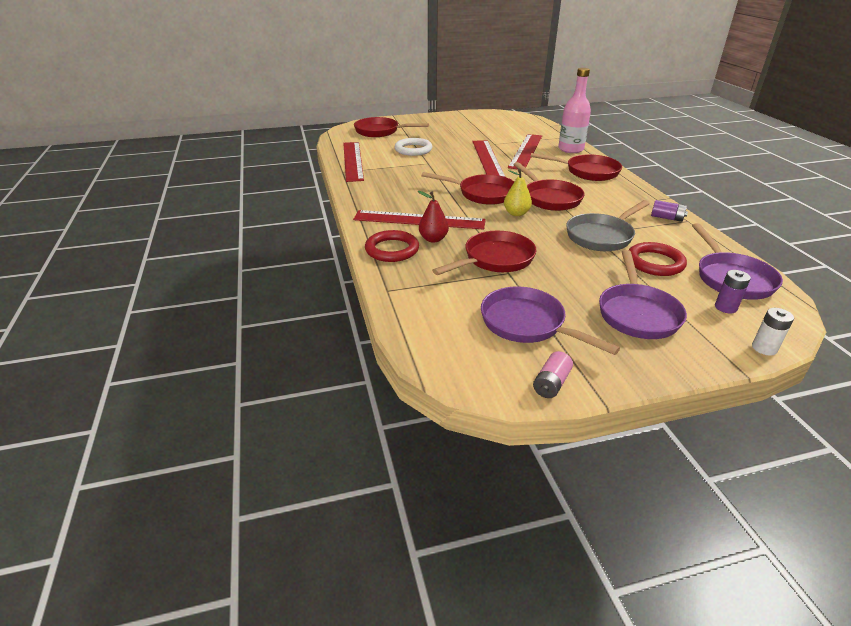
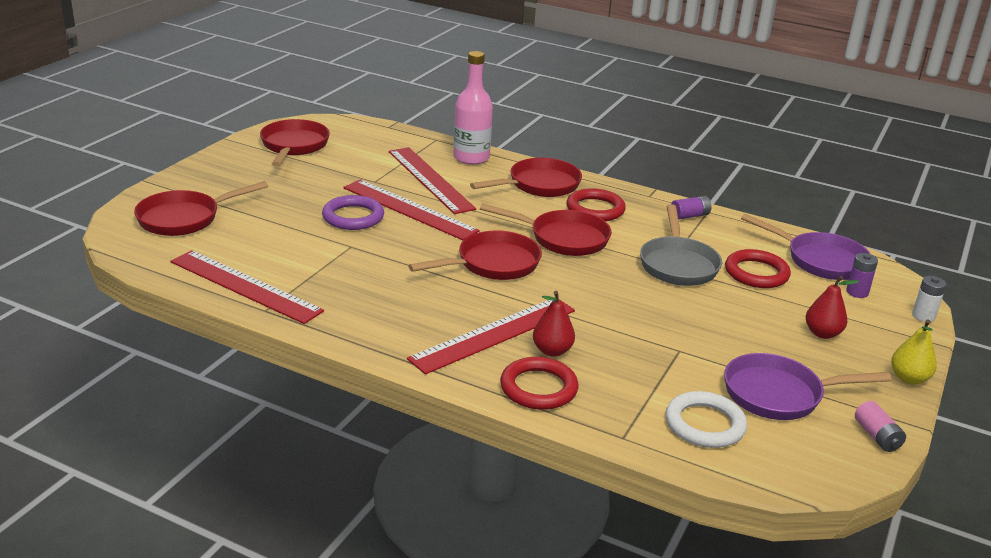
camera: 50 degrees left, 5 degrees down
white ring [395,138,433,156] -> white ring moved to [666,391,747,448]
red pan [432,231,537,275] -> red pan moved to [260,119,330,167]
yellow pear [504,169,532,216] -> yellow pear moved to [891,320,937,384]
purple pan [599,250,687,339] -> red pear [806,276,859,339]
none -> purple ring [322,195,384,230]
none -> red ring [567,188,626,221]

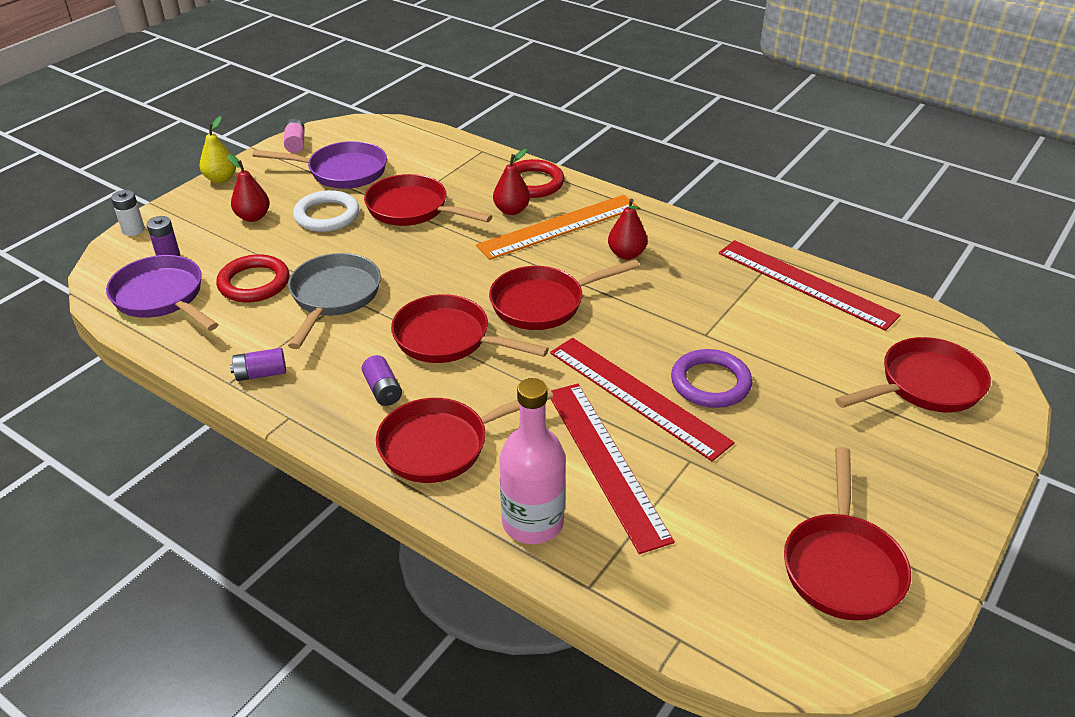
camera: 170 degrees left, 10 degrees up
red ruler [407,297,575,374] -> orange ruler [476,195,639,260]
red ring [567,188,626,221] -> purple battery [361,355,402,406]
white ring [666,391,747,448] -> white ring moved to [293,190,359,232]
none -> red pan [364,174,492,226]
none -> red pear [608,199,647,260]

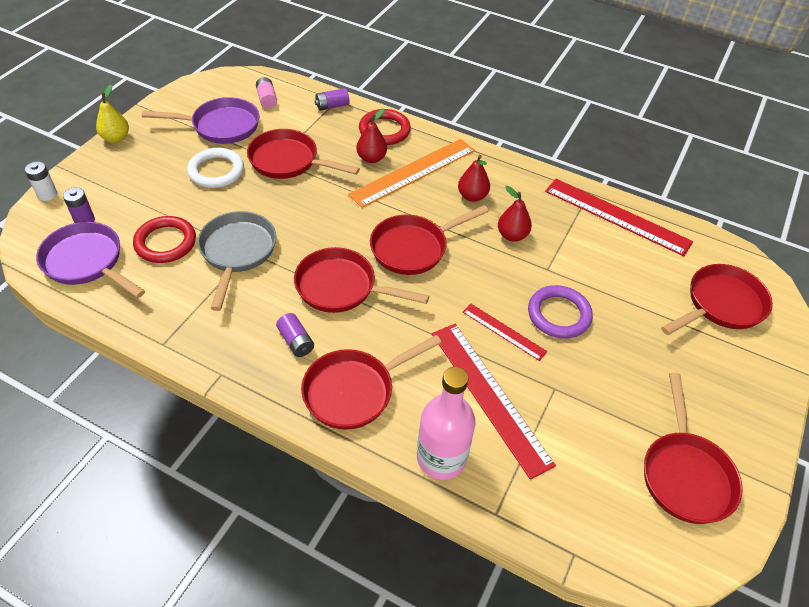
camera: 10 degrees left, 10 degrees up
red pear [228,154,270,222] -> red pear moved to [498,186,532,242]
purple battery [230,348,286,381] -> purple battery moved to [315,88,350,111]
pink battery [284,119,305,153] -> pink battery moved to [256,77,277,109]
red ruler [550,338,735,461] -> red ruler [463,304,547,361], size x0.53

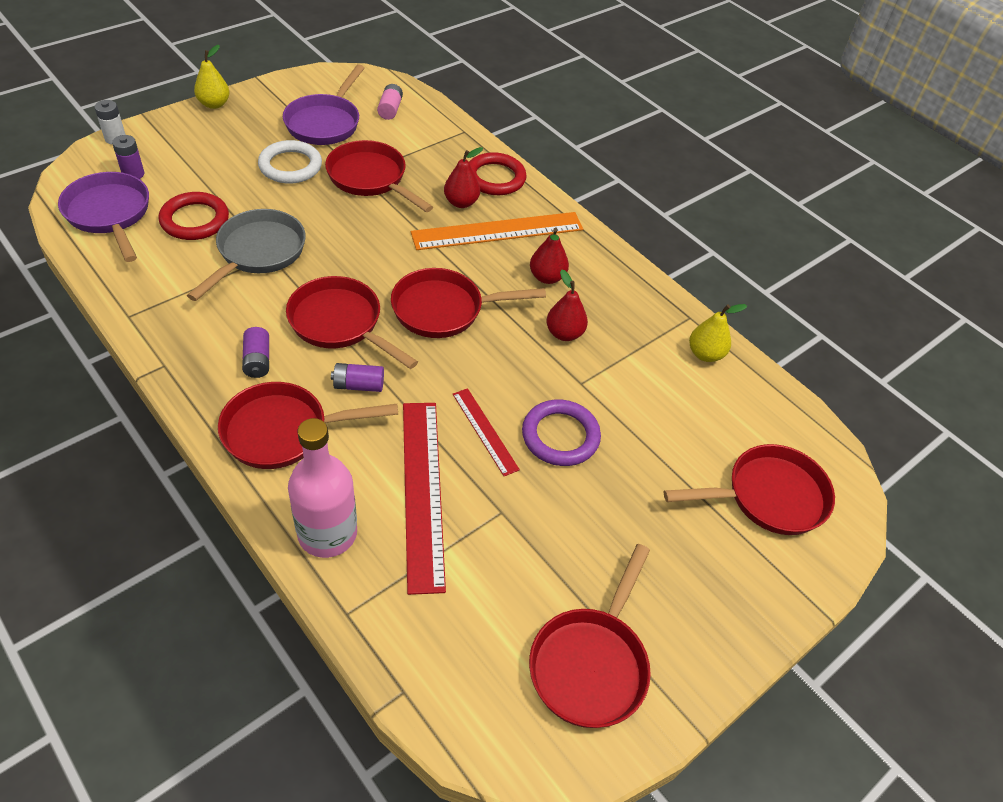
camera: 20 degrees right, 0 degrees up
purple pan [142,97,259,144] -> purple pan turned 90 degrees clockwise [283,64,364,145]
purple battery [315,88,350,111] -> purple battery moved to [331,363,384,392]
red ruler [545,179,693,256] -> yellow pear [689,304,747,362]

